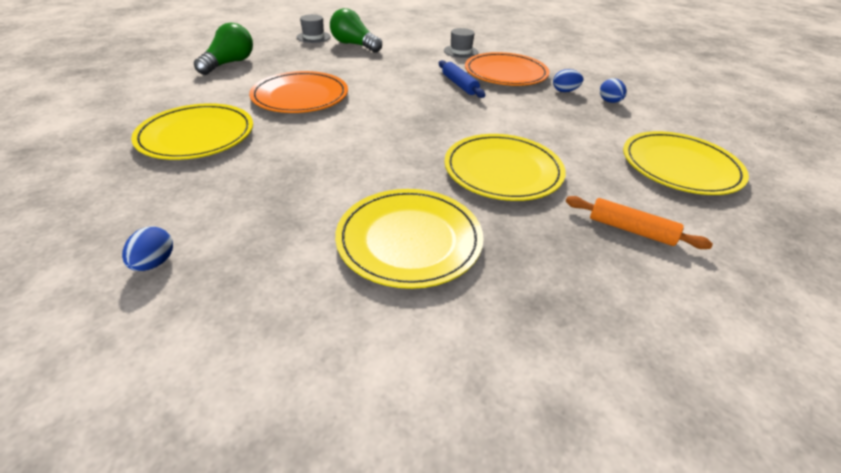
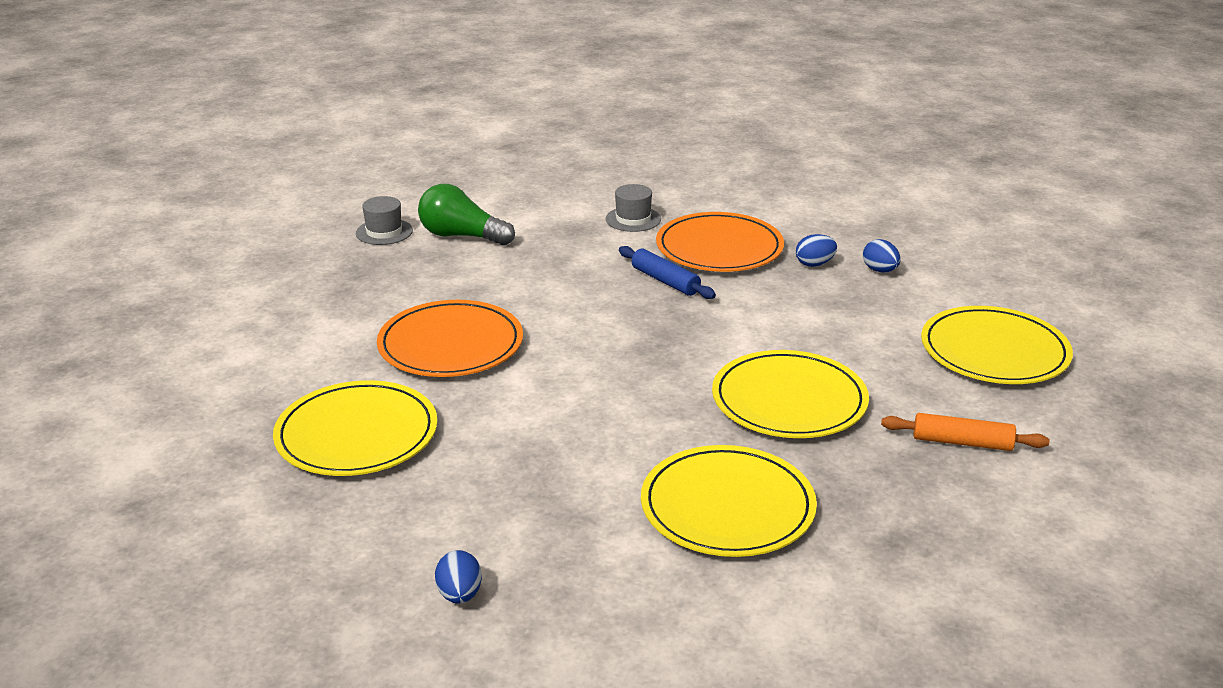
camera: 15 degrees left, 10 degrees down
green light bulb [194,23,253,75] -> none

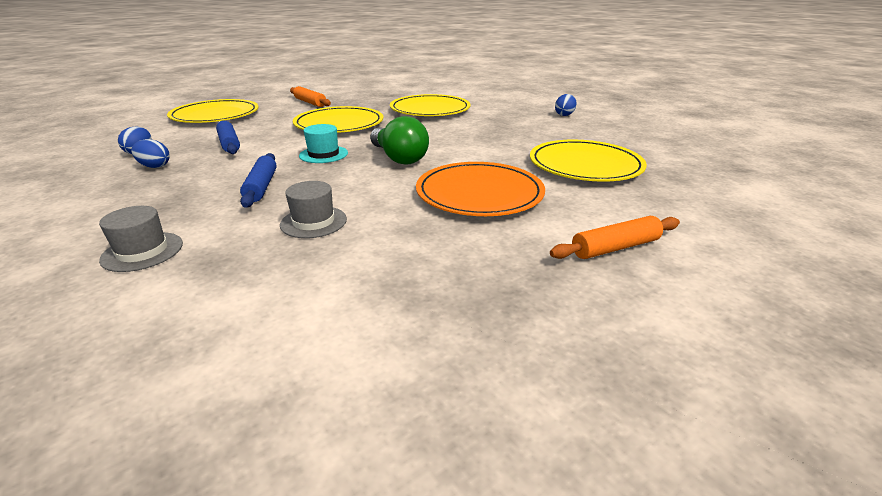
camera: 145 degrees left, 0 degrees up
grey hat [356,196,413,245] -> grey hat moved to [280,181,347,238]
green light bulb [418,184,515,245] -> green light bulb moved to [370,116,429,165]
orange plate [656,212,784,272] -> none
none -> blue rolling pin [216,120,240,154]
none -> turquoise hat [299,124,348,163]
none -> orange rolling pin [550,216,680,259]

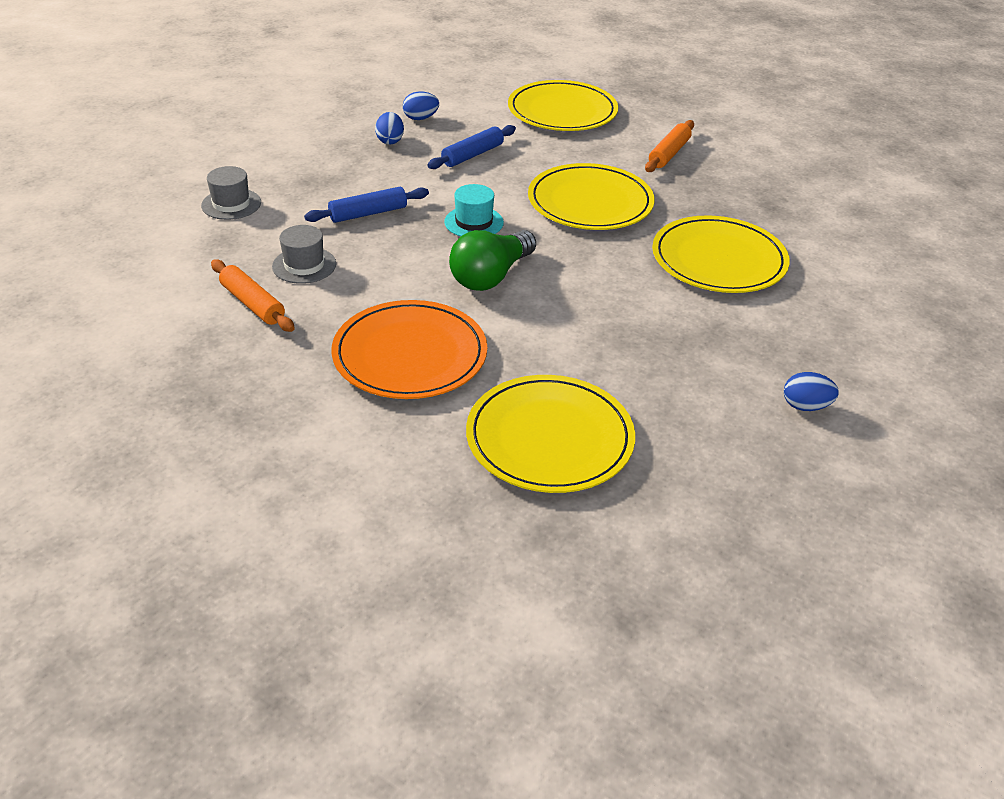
camera: 70 degrees right, 10 degrees up
orange rolling pin [550,216,680,259] -> orange rolling pin moved to [211,259,295,332]

